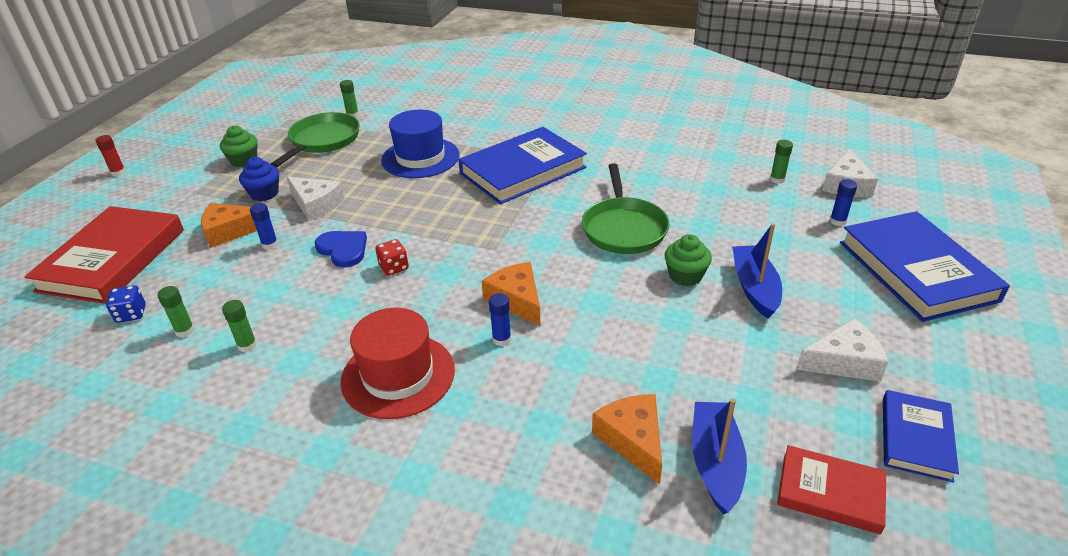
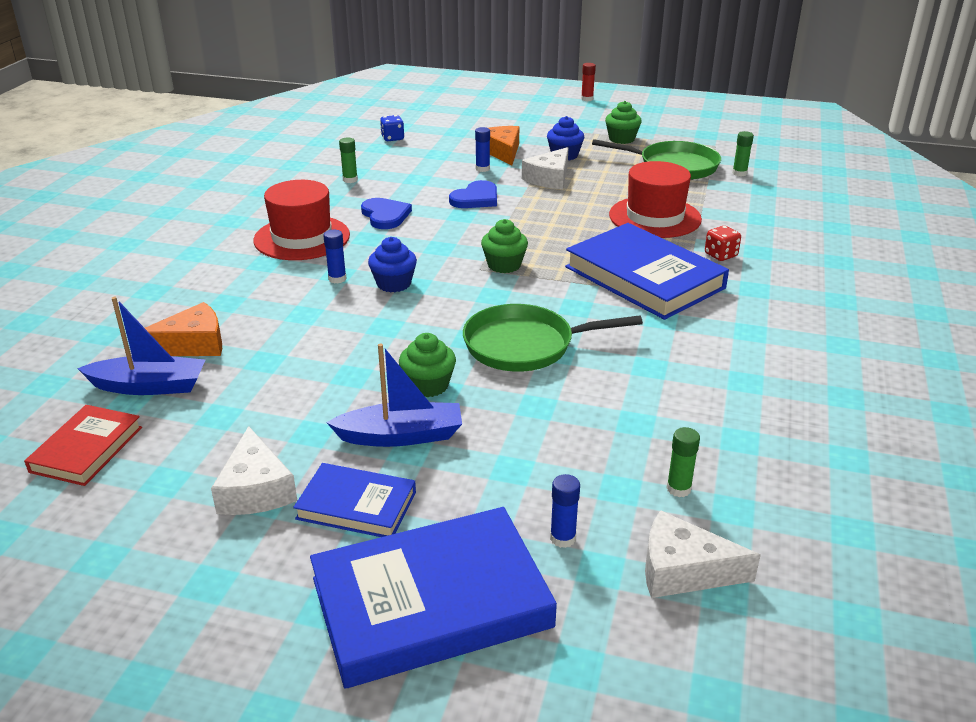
camera: 85 degrees right, 5 degrees down
red book [24,206,184,304] -> none
green glue stick [157,286,195,337] -> none
red dice [375,239,409,276] -> red dice moved to [705,226,741,261]
blue hat [381,110,460,178] -> red hat [609,161,702,238]
orange cheese [482,262,541,326] -> blue cupcake [368,237,417,292]
blue book [883,390,959,483] -> blue book moved to [293,463,416,537]
none -> blue heart [361,198,412,229]
none -> green cupcake [481,219,528,273]

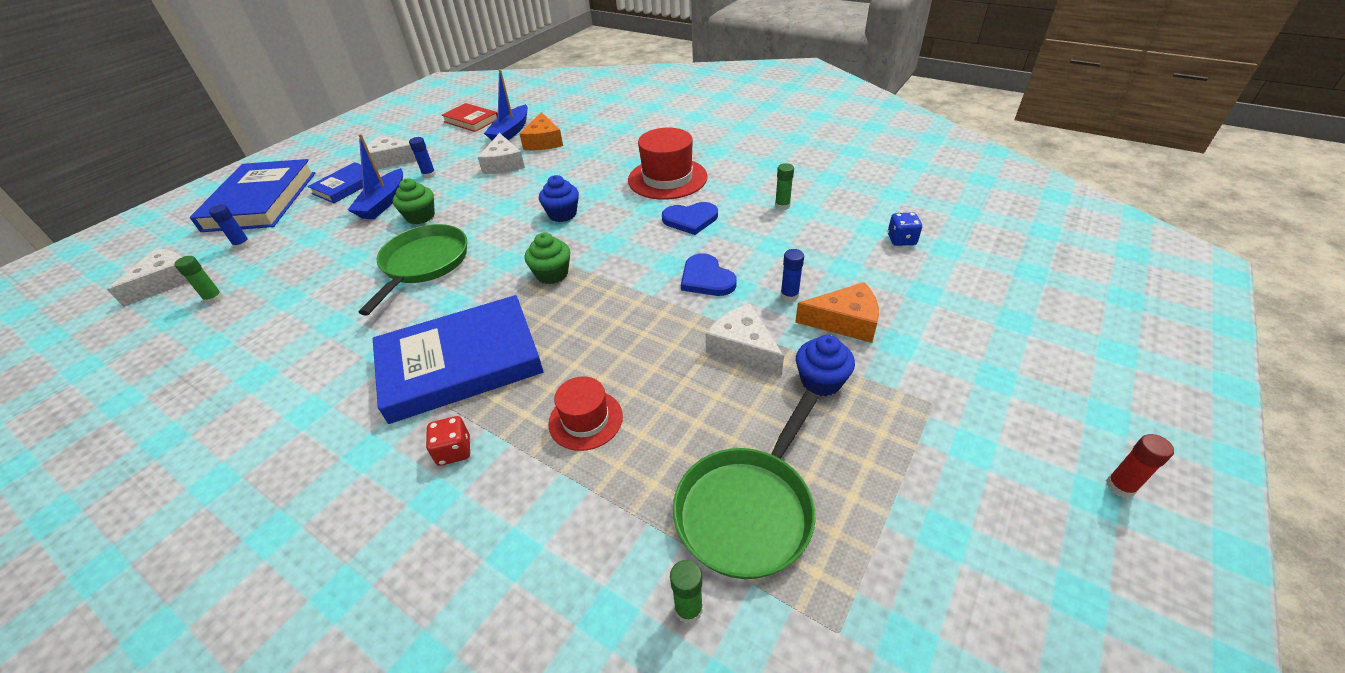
camera: 110 degrees right, 10 degrees up
blue glue stick [323,230,346,283] -> blue glue stick moved to [409,137,436,178]
green cupcake [605,101,642,144] -> none
red hat [609,161,702,238] -> red hat [548,376,623,451], size x0.60
none -> white cheese [478,133,525,174]

